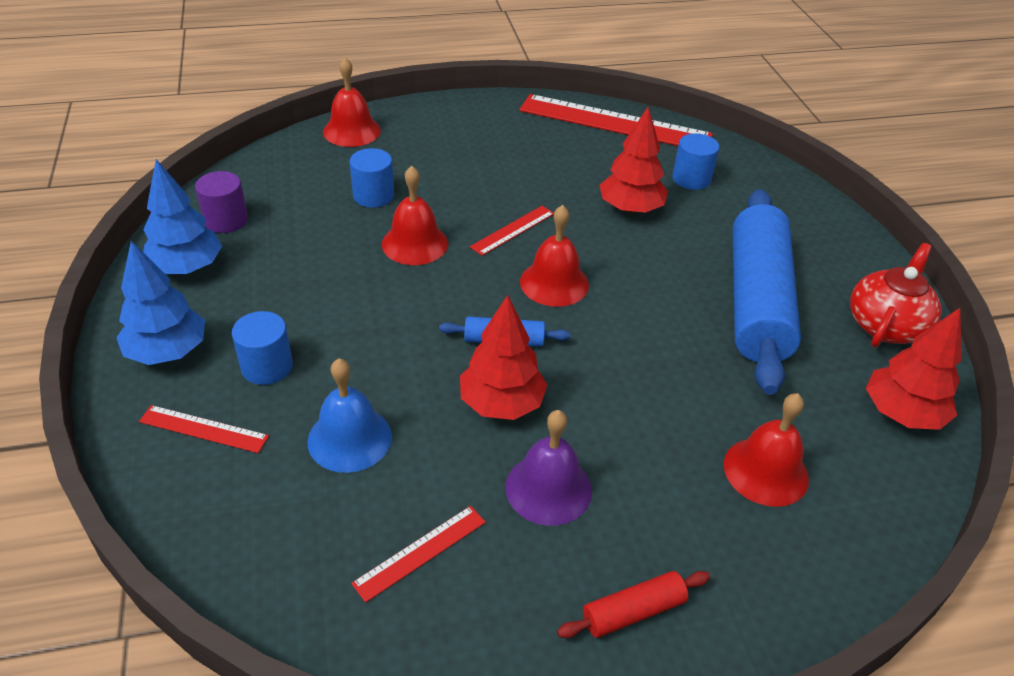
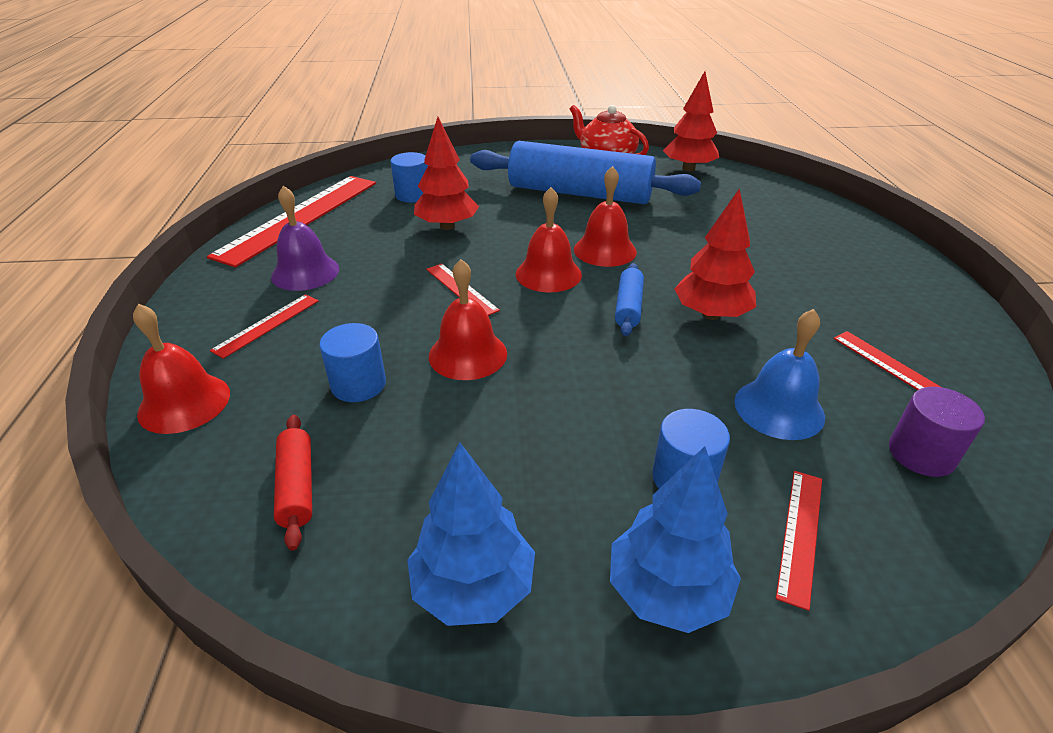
camera: 80 degrees left, 5 degrees down
purple cylinder [195,171,248,233] -> purple cylinder moved to [889,387,985,477]
purple bell [505,410,592,526] -> purple bell moved to [271,186,339,291]
red rolling pin [557,571,710,638] -> red rolling pin moved to [274,415,312,551]
red bell [724,393,809,507] -> red bell moved to [574,166,637,267]
none -> red ruler [210,294,319,359]

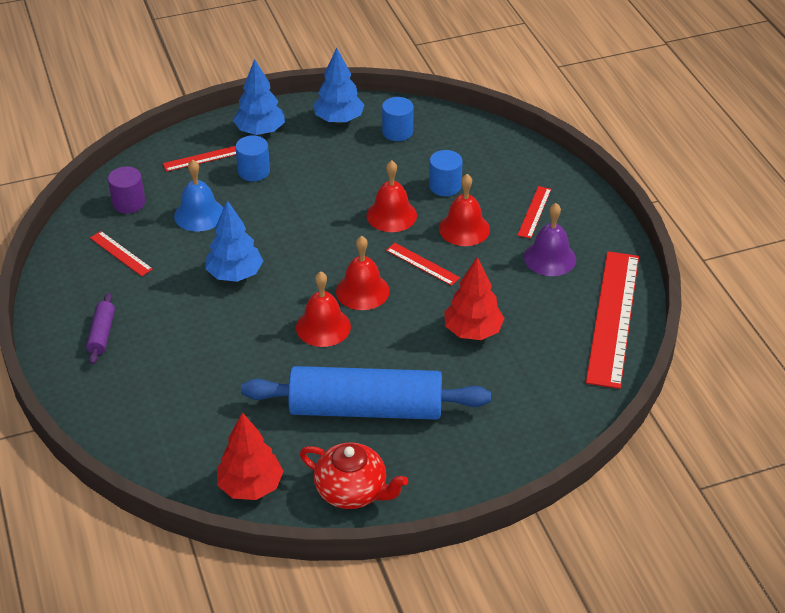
camera: 165 degrees right, 5 degrees up
red bell [133,304,230,434] -> red bell moved to [439,174,490,246]
red rolling pin [274,415,312,551] -> none
blue cylinder [390,152,428,202] -> blue cylinder moved to [382,97,414,141]
blue rolling pin [615,263,644,336] -> none
red tree [674,188,756,320] -> blue tree [205,200,263,282]
red ruler [776,471,822,611] -> red ruler turned 60 degrees clockwise [163,146,236,172]
none -> purple rolling pin [86,293,115,364]

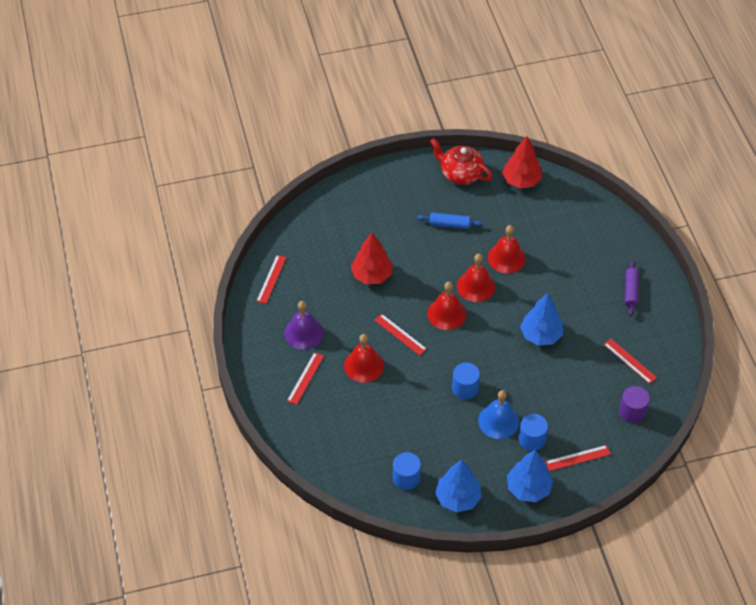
camera: 175 degrees left, 10 degrees up
blue bell [174,160,224,232] -> blue bell moved to [478,390,519,439]
blue rolling pin [241,366,491,420] -> blue rolling pin [417,213,483,229], size x0.41
red bell [366,160,417,232] -> red bell moved to [487,225,526,273]
blue cylinder [429,150,463,196] -> blue cylinder moved to [452,363,480,399]
red ruler [586,251,639,389] -> red ruler [256,255,287,304], size x0.45

